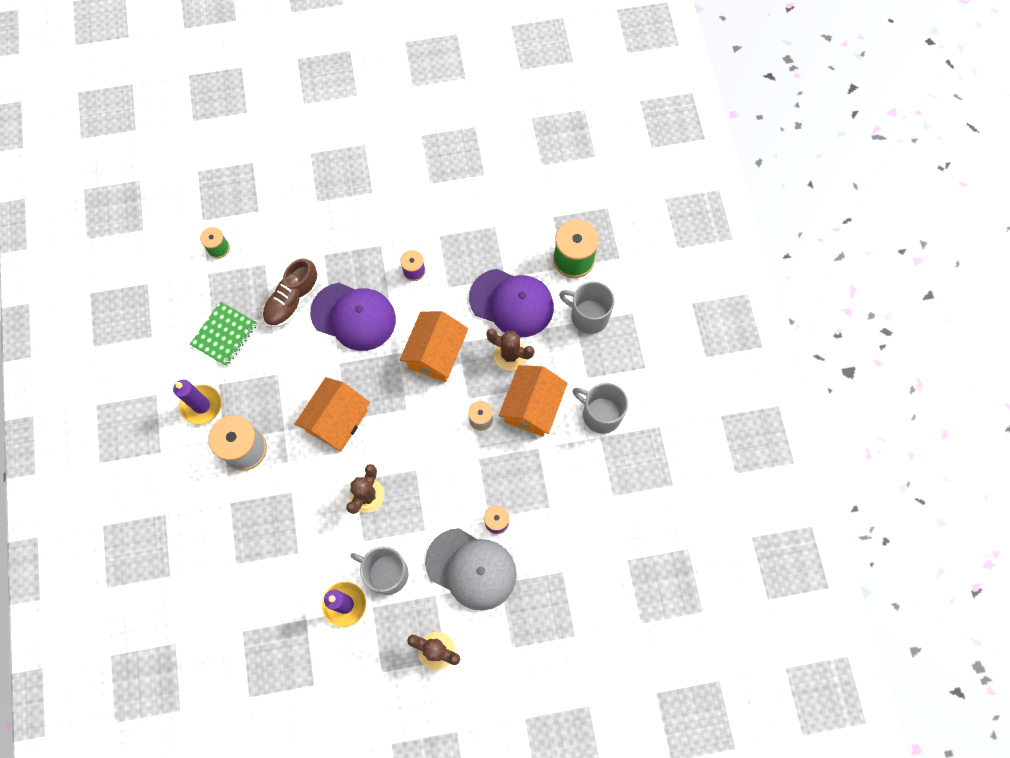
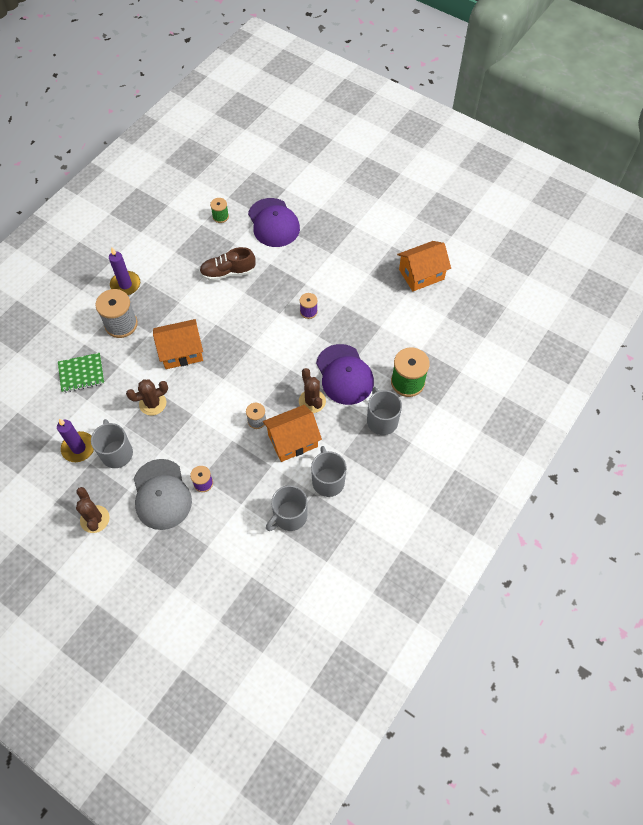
camera: 45 degrees right, 10 degrees down
green notebook [190,302,257,366] -> green notebook moved to [58,353,105,393]
purple cap [310,283,396,351] -> purple cap moved to [248,198,300,247]
orange house [400,311,468,382] -> orange house moved to [397,241,451,291]
none -> grey mug [266,485,308,531]

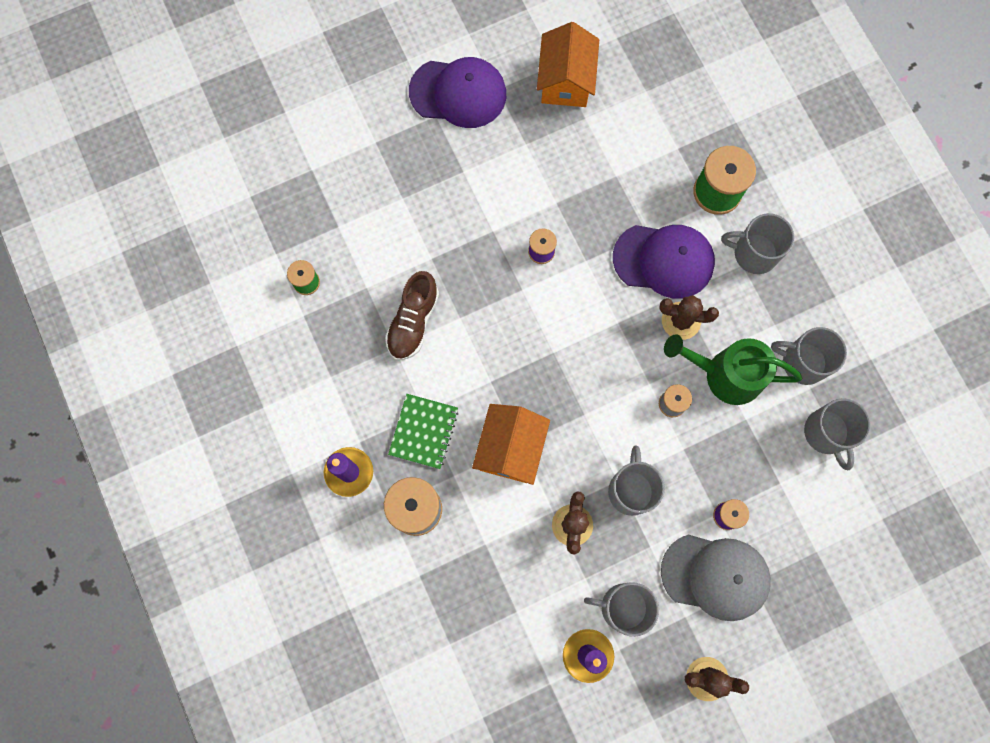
camera: 60 degrees left, 15 degrees up
green notebook [58,353,105,393] -> green notebook moved to [388,394,459,469]
purple cap [248,198,300,247] -> purple cap moved to [409,57,506,128]
orange house [263,405,322,462] -> green watering can [664,334,802,405]
none -> grey mug [608,445,665,516]

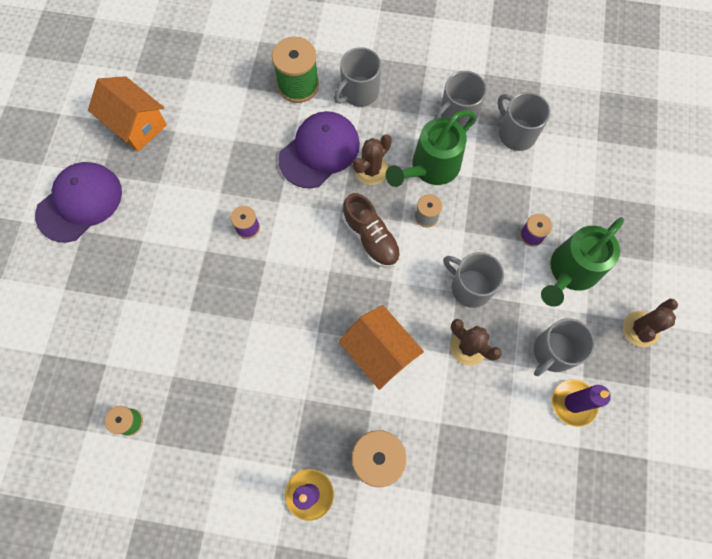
camera: 55 degrees left, 5 degrees down
brown shoe [385,271,439,360] -> brown shoe moved to [343,193,401,268]
green notebook [388,394,459,469] -> none
grey cap [661,534,771,621] -> green watering can [541,217,624,307]
grey mug [804,398,870,470] -> grey mug turned 150 degrees counterclockwise [498,92,551,151]

